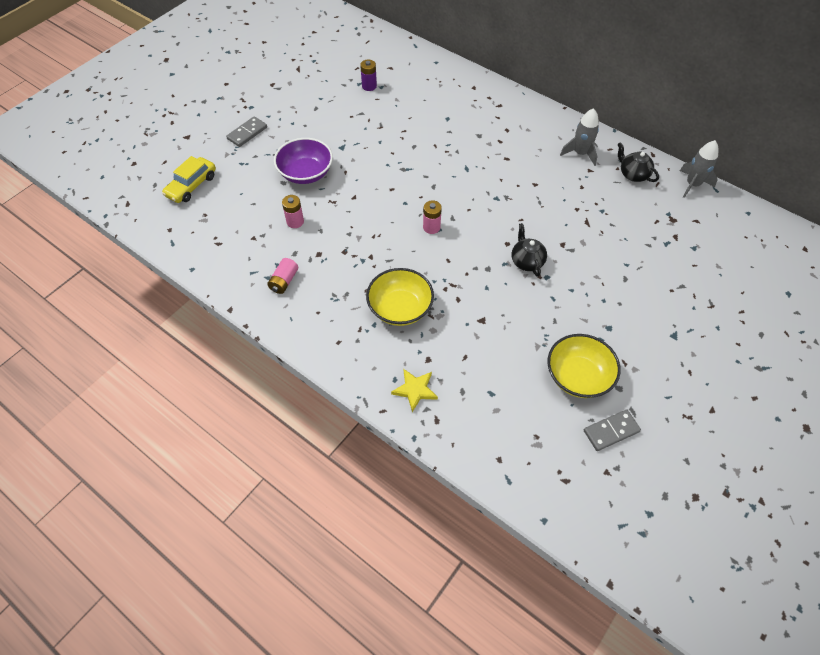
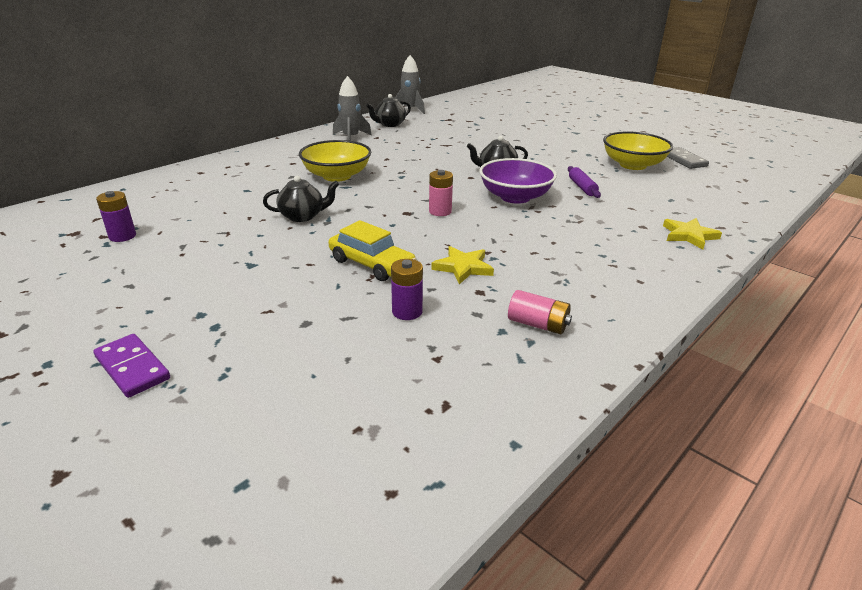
camera: 85 degrees left, 25 degrees down
yellow car [162,156,216,203] -> yellow car moved to [328,220,417,281]
grey domino [226,116,267,147] -> purple domino [93,334,170,398]
purple bowl [274,138,333,184] -> purple bowl moved to [479,158,557,204]
pink battery [282,195,304,228] -> purple battery [391,259,423,320]
yellow bowl [366,268,434,326] -> yellow bowl moved to [299,140,371,182]
none -> black teapot [263,176,339,222]
none -> yellow star [431,246,494,284]
none -> purple rolling pin [568,166,601,198]

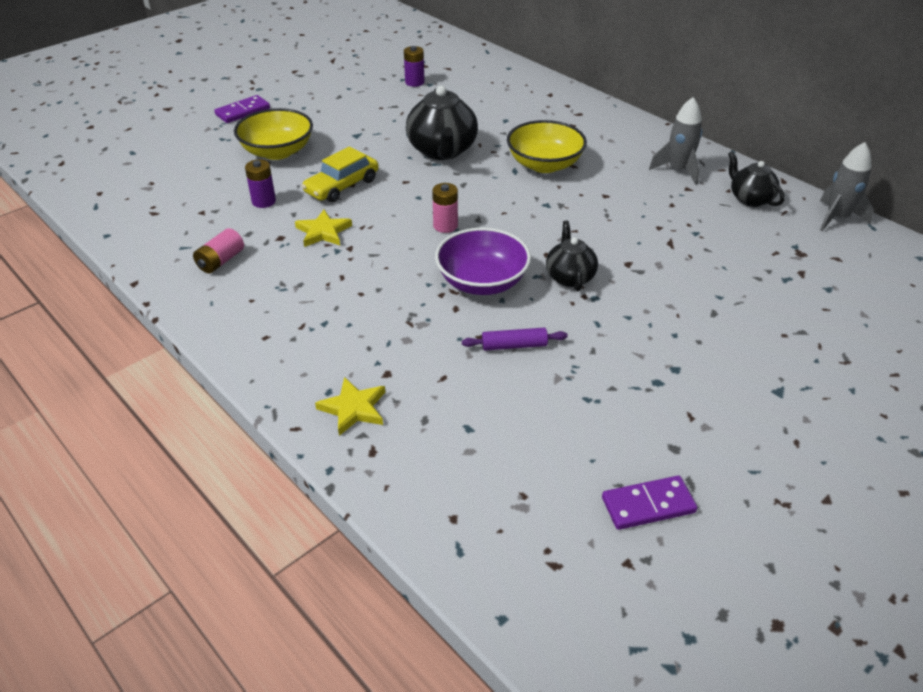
camera: 95 degrees right, 10 degrees up
black teapot [263,176,339,222] -> black teapot [406,86,478,160], size x1.68
yellow bowl [603,131,673,170] -> yellow bowl moved to [234,108,313,160]
grey domino [667,147,709,169] -> purple domino [602,476,697,530]

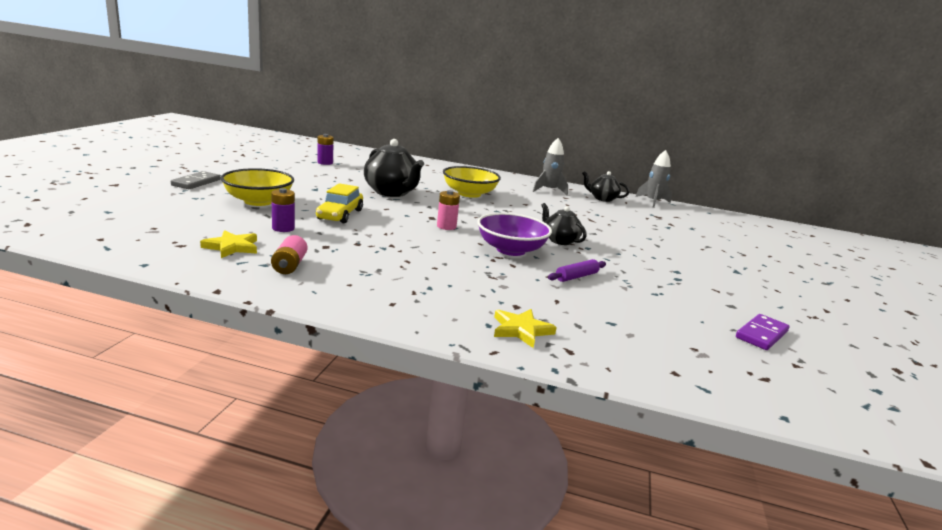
camera: 35 degrees left, 20 degrees down
purple domino [214,95,270,123] -> grey domino [171,171,221,189]
yellow star [295,210,352,247] -> yellow star moved to [200,230,257,258]

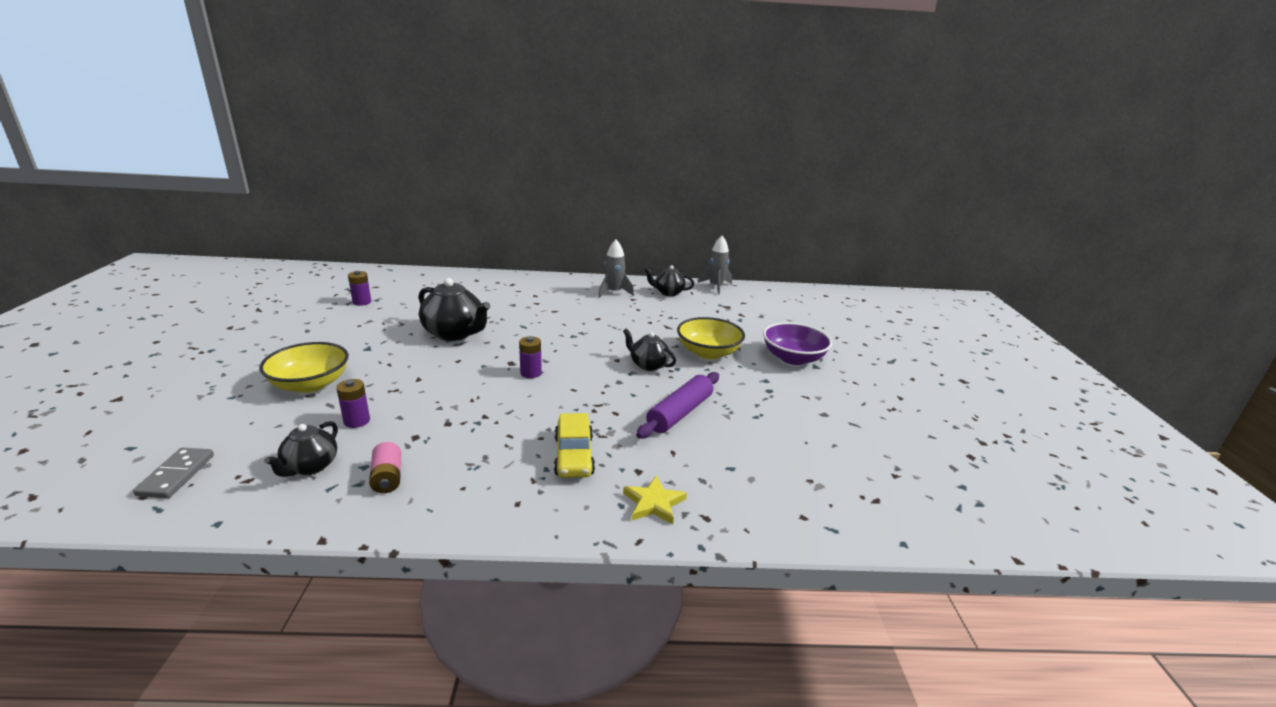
camera: 15 degrees left, 5 degrees up
grey domino [171,171,221,189] -> grey domino moved to [133,448,214,498]
yellow star [200,230,257,258] -> black teapot [264,421,338,477]
yellow car [316,183,363,223] -> yellow car moved to [554,413,595,478]
pink battery [437,190,460,230] -> purple battery [519,336,542,378]
yellow bowl [443,166,501,198] -> yellow bowl moved to [677,317,745,359]
purple bowl [477,213,552,256] -> purple bowl moved to [763,322,832,365]
purple rolling pin [548,259,606,282] -> purple rolling pin [636,372,719,438], size x1.76
purple domino [736,314,789,350] -> none

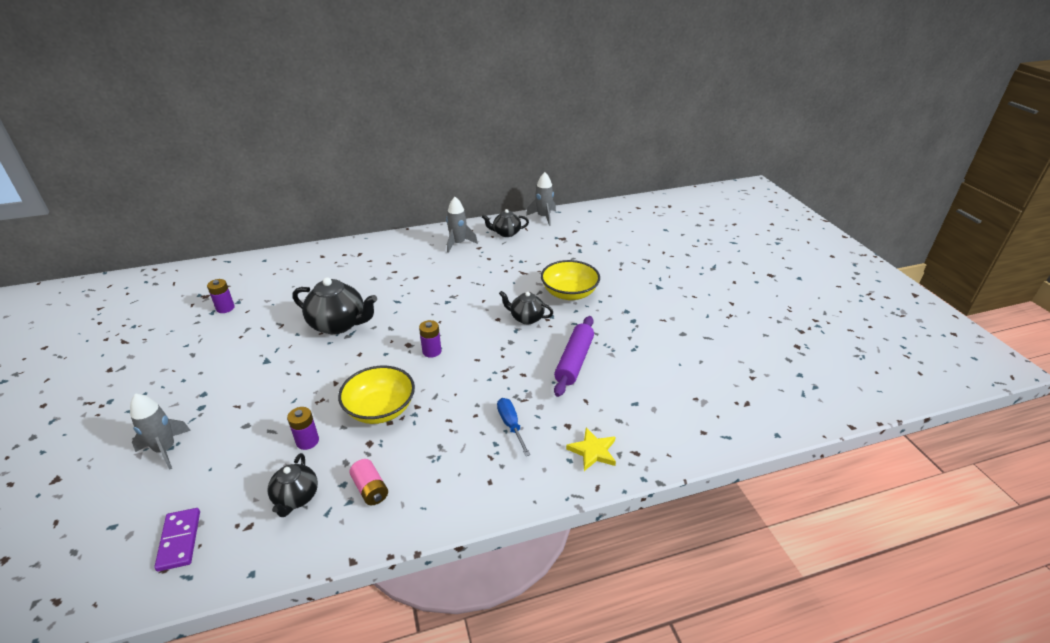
camera: 15 degrees left, 10 degrees up
grey domino [133,448,214,498] -> purple domino [154,508,200,572]
yellow bowl [259,342,349,393] -> yellow bowl moved to [338,365,415,424]
yellow car [554,413,595,478] -> blue screwdriver [497,398,530,456]
purple bowl [763,322,832,365] -> none
none -> grey rocket [130,393,191,470]

